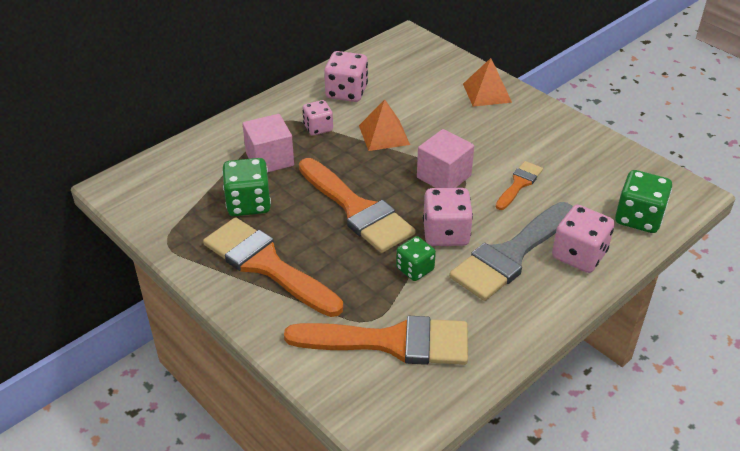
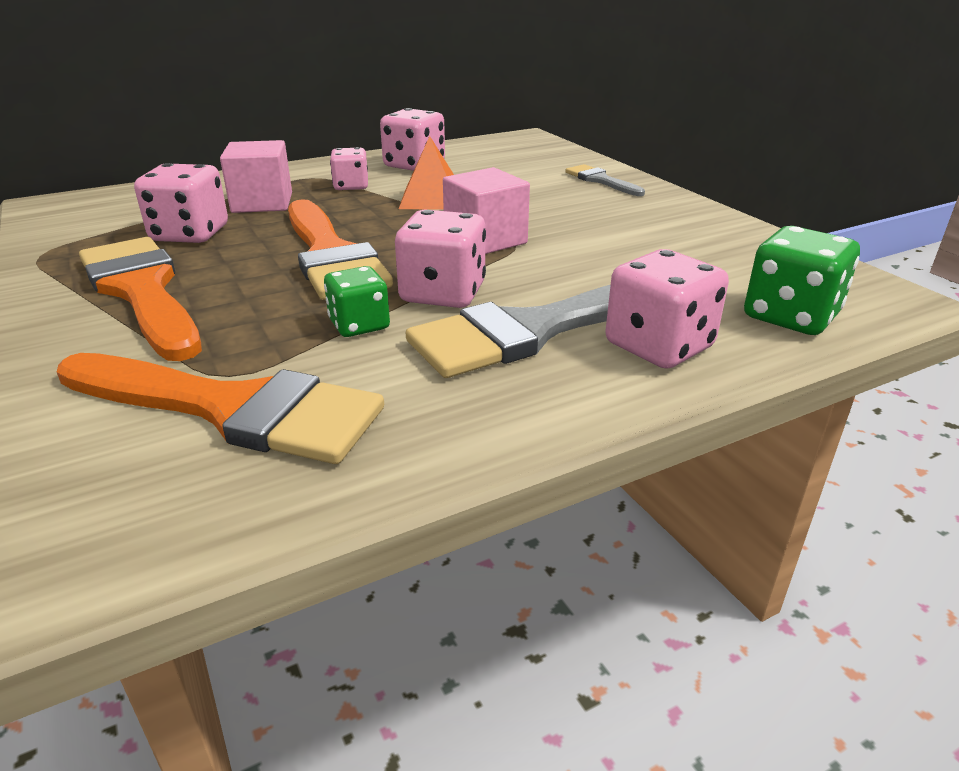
camera: 15 degrees right, 10 degrees down
green dice [222,158,271,216] -> pink dice [134,163,228,243]
orange pyramid [463,58,512,107] -> grey brush [565,164,645,196]
orange brush [496,161,543,210] -> none

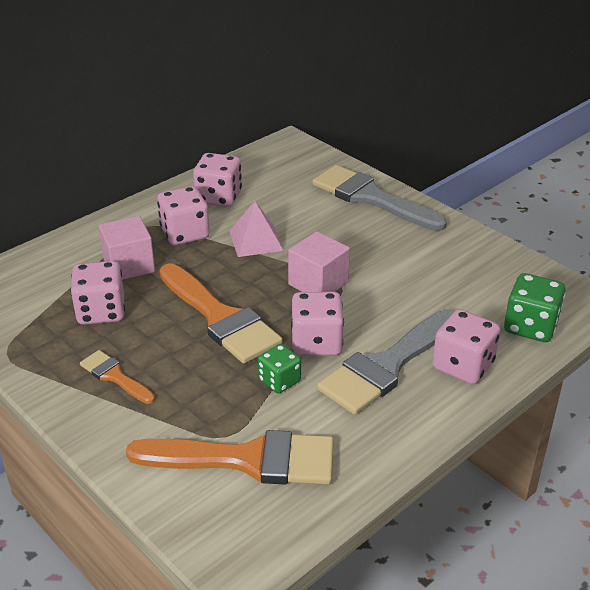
camera: 15 degrees left, 5 degrees up
orange brush [79,237,202,361] -> orange brush [80,350,155,404], size x0.51
pink dice [330,147,368,190] -> pink dice [157,186,209,245], size x1.55
orange pyramid [399,136,454,210] -> pink pyramid [229,201,284,257]
grey brush [565,164,645,196] -> grey brush [312,165,447,231], size x1.98

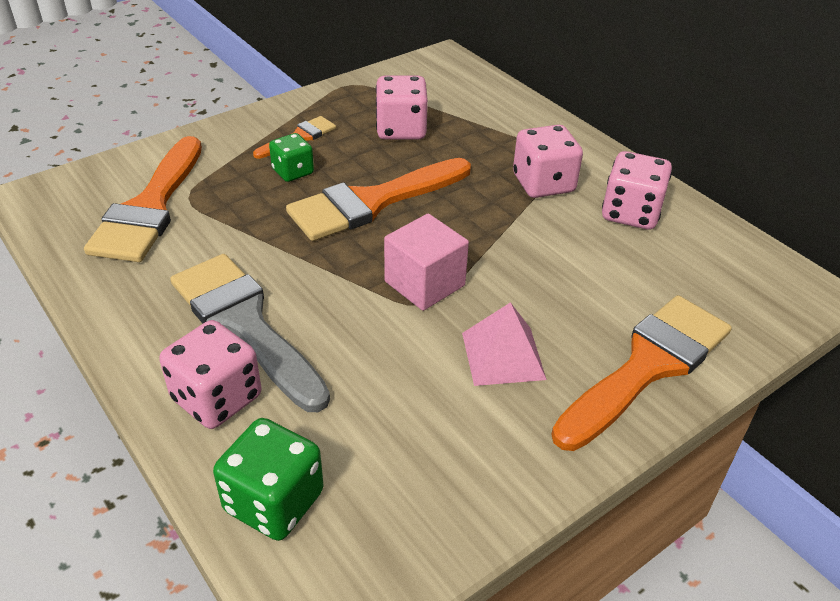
camera: 95 degrees right, 5 degrees up
pink cube [98,216,155,280] -> none
pink pyramid [229,201,284,257] -> pink pyramid moved to [462,302,547,386]
green dice [258,344,301,394] -> green dice moved to [269,133,314,182]
pink dice [291,292,344,356] -> none
grey brush [312,165,447,231] -> orange brush [551,295,732,451]

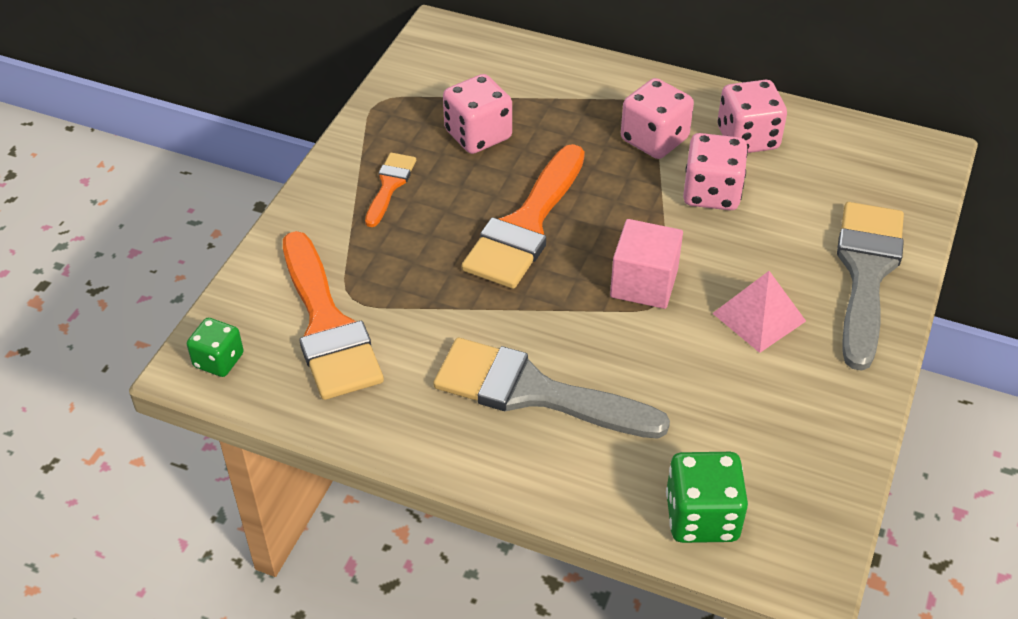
camera: 30 degrees left, 5 degrees up
pink dice [159,320,262,429] -> pink dice moved to [683,133,748,210]
green dice [269,133,314,182] -> green dice moved to [187,318,244,377]
orange brush [551,295,732,451] -> grey brush [837,202,904,371]

